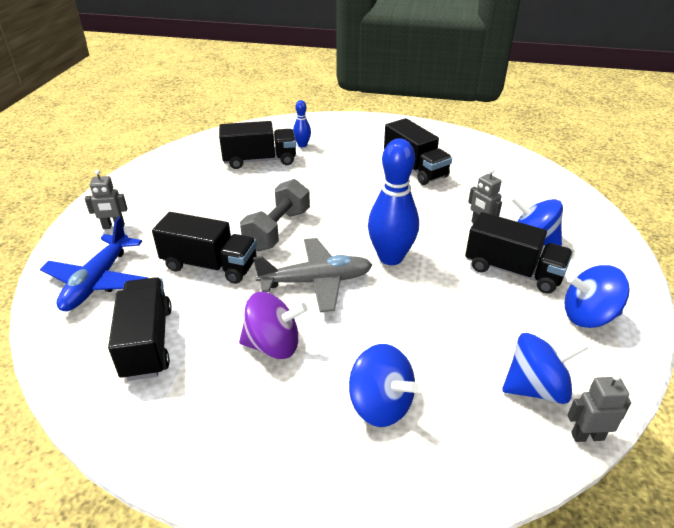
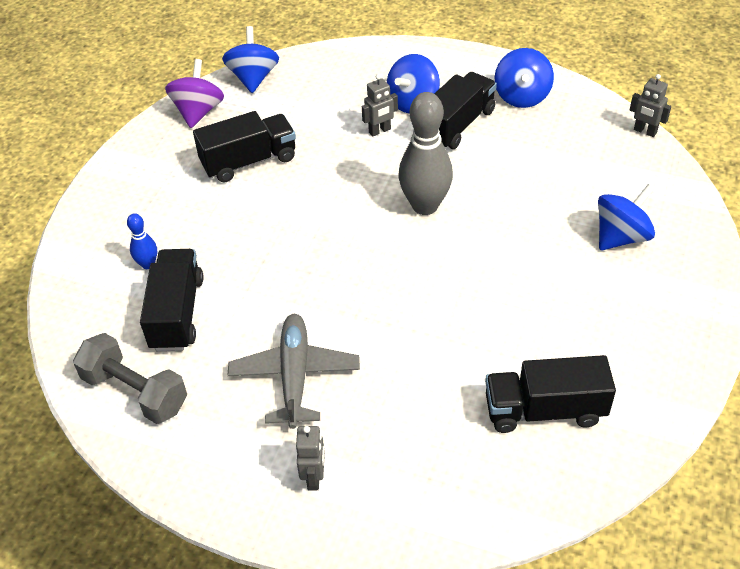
camera: 80 degrees left, 10 degrees up
blue plane [40,217,148,311] -> none
black truck [152,212,257,284] -> none
purple spinning top [239,292,308,359] -> purple spinning top moved to [165,59,224,128]
grey dumbbell [240,179,310,251] -> grey dumbbell moved to [73,333,187,424]
grey plane [253,238,372,312] -> grey plane moved to [228,314,360,429]
blue bowling pin [368,138,419,265] -> grey bowling pin [398,92,453,215]
blue spinning top [502,333,588,404] -> blue spinning top moved to [222,26,279,93]
grey robot [567,373,631,442] -> grey robot turned 60 degrees counterclockwise [630,74,671,137]

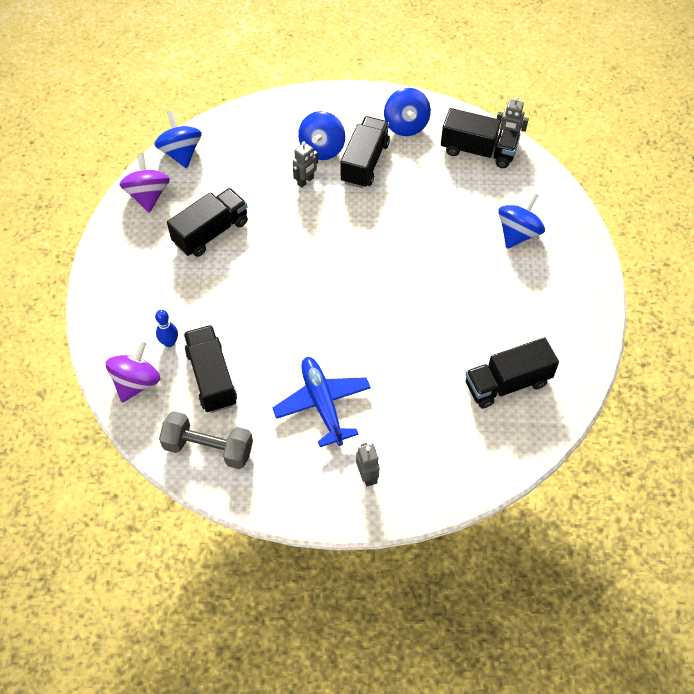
camera: 20 degrees left, 10 degrees up
grey plane [228,314,360,429] -> blue plane [272,357,371,447]
grey bowling pin [398,92,453,215] -> none
none -> purple spinning top [106,340,160,403]
none -> black truck [441,108,520,168]

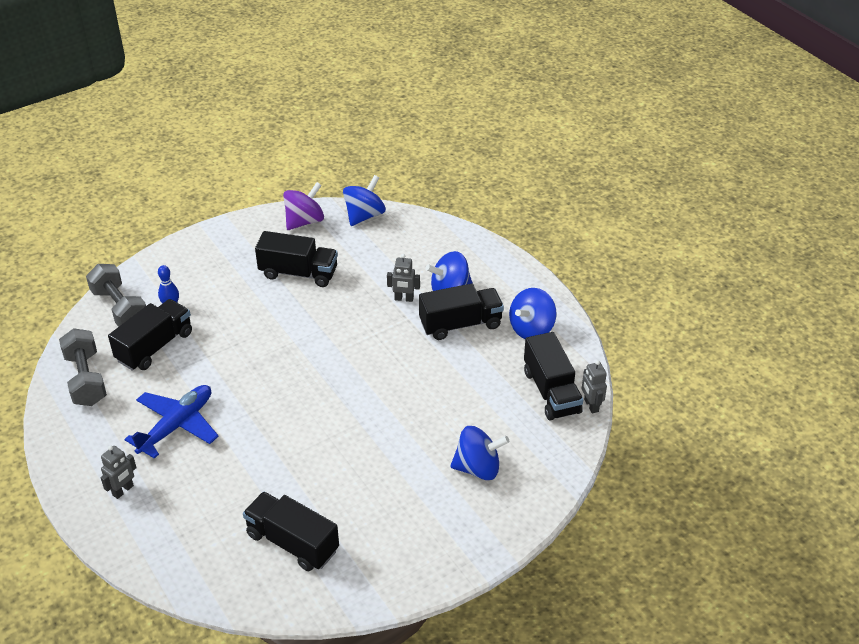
camera: 55 degrees right, 15 degrees down
purple spinning top [106,340,160,403] -> grey dumbbell [86,264,146,327]

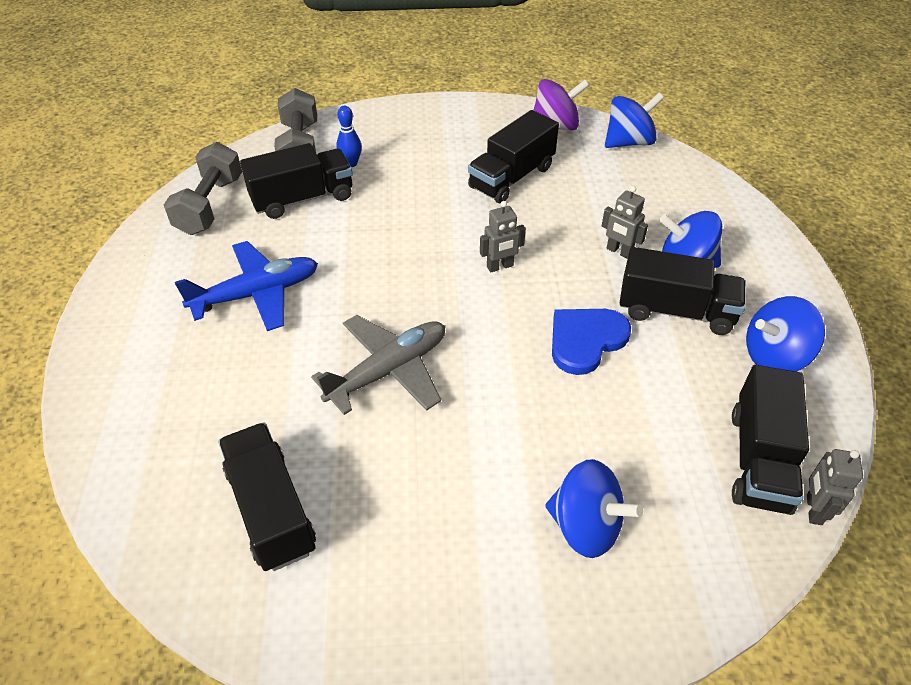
camera: 30 degrees right, 5 degrees up
grey robot [101,445,137,499] -> grey robot moved to [480,201,526,273]
black truck [255,231,338,287] -> black truck turned 90 degrees clockwise [468,110,559,203]
none -> grey plane [311,315,445,415]
none -> blue heart [552,309,631,375]

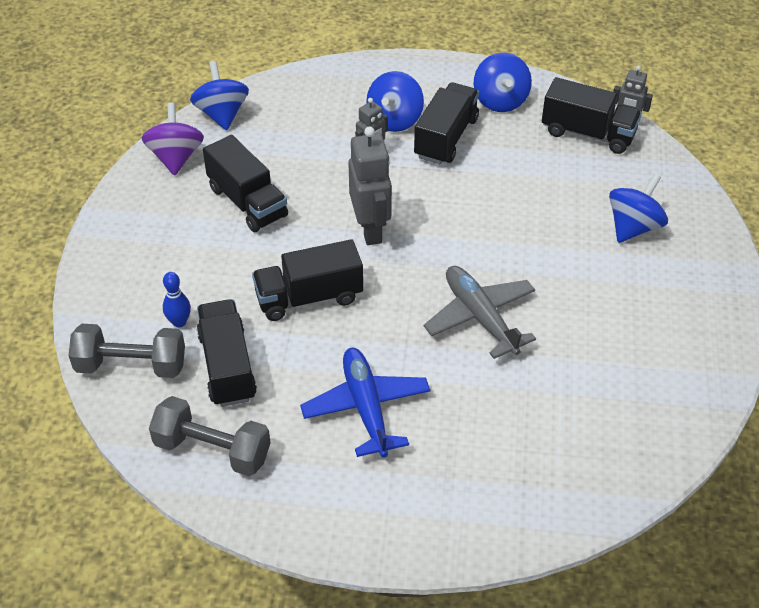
camera: 80 degrees left, 0 degrees up
black truck [218,422,316,571] -> black truck moved to [252,239,363,321]
grey robot [480,201,526,273] -> grey robot [348,127,392,245], size x1.79
blue heart [552,309,631,375] -> none

